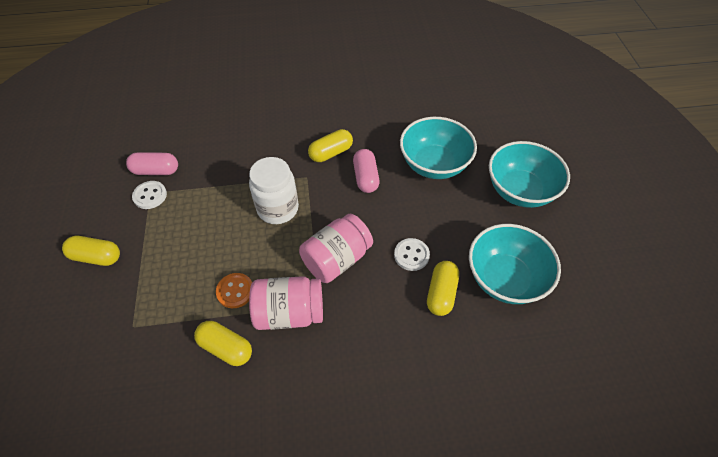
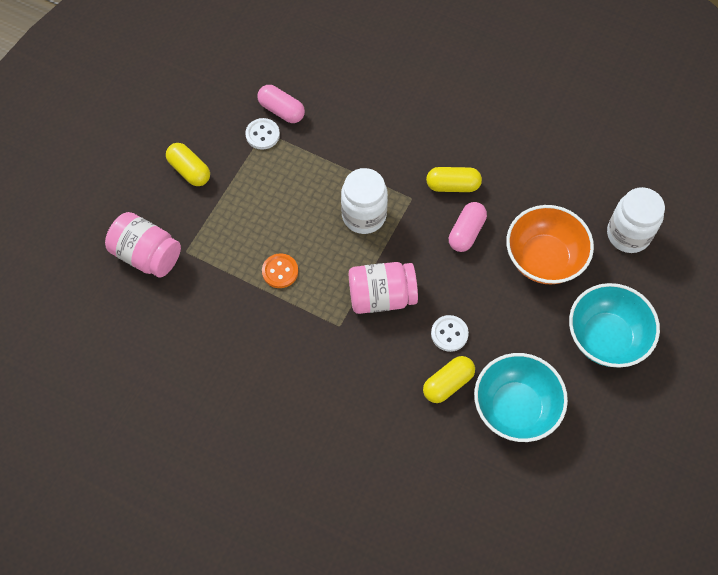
camera: 35 degrees right, 10 degrees up
yellow capsule [194,321,252,366] -> none
pink jar [249,276,323,330] -> pink jar moved to [105,212,181,278]
turquoise bowl [400,117,477,179] -> orange bowl [506,205,594,284]
none -> white jar [607,187,665,253]

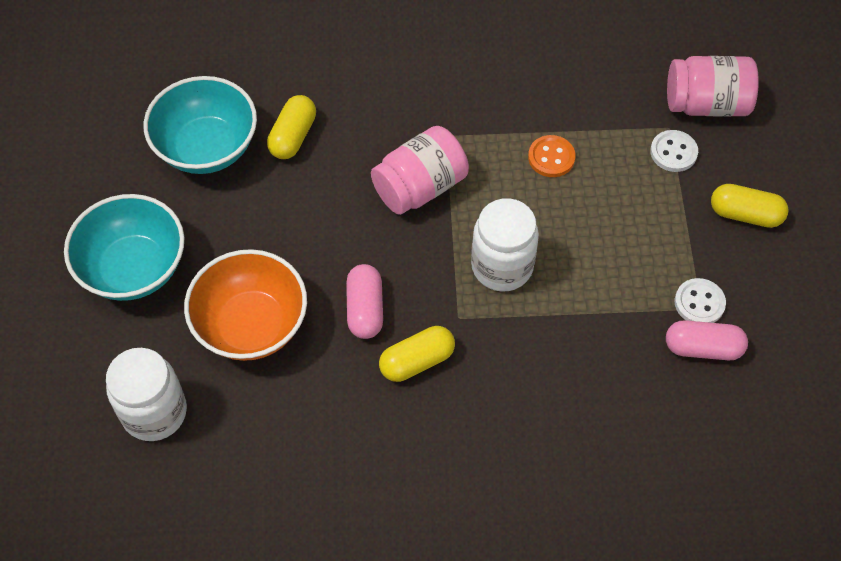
camera: 150 degrees right, 5 degrees down
white button [431,315,469,352] -> white button moved to [650,130,698,172]

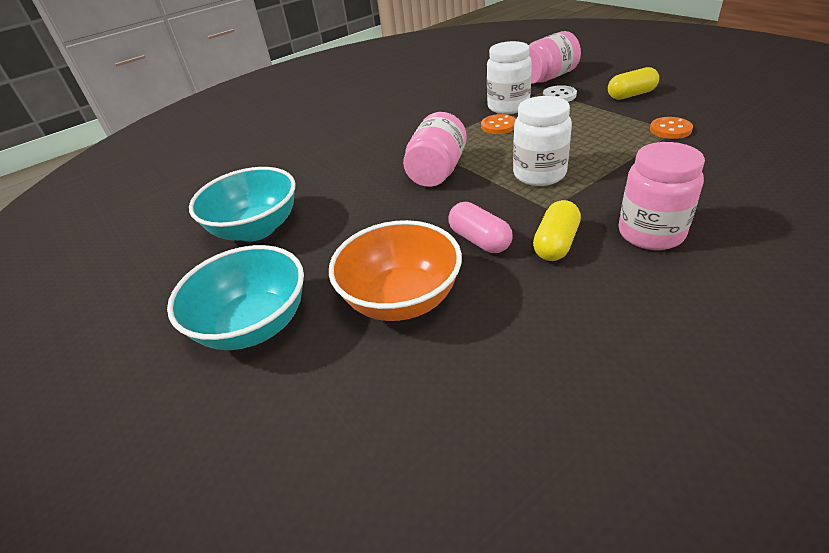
camera: 30 degrees left, 20 degrees down
white jar [106,348,187,441] -> white jar moved to [487,41,532,114]
yellow capsule [267,95,316,159] -> none
pink capsule [666,320,748,360] -> none
white button [675,278,726,323] -> orange button [650,117,693,139]
none -> pink jar [618,142,705,250]

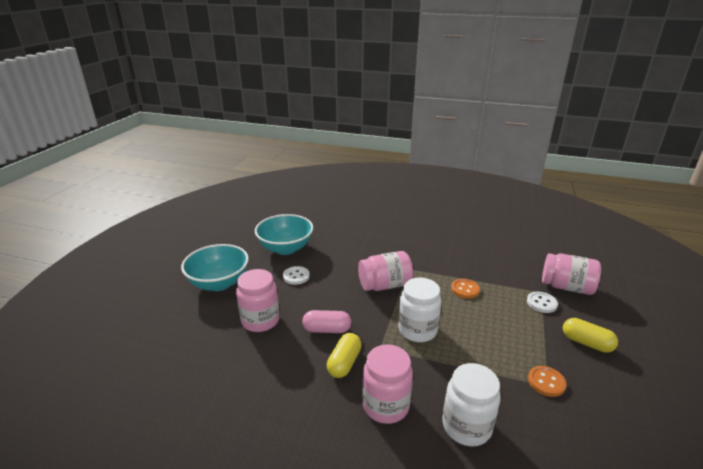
camera: 50 degrees right, 10 degrees down
orange bowl [329,220,462,321] -> pink jar [236,269,280,332]
pink capsule [448,202,513,253] -> pink capsule turned 75 degrees clockwise [302,310,351,333]
white jar [487,41,532,114] -> white jar moved to [442,363,501,447]
yellow capsule [533,200,581,261] -> yellow capsule turned 60 degrees counterclockwise [327,333,362,378]
none -> white button [283,266,310,285]

